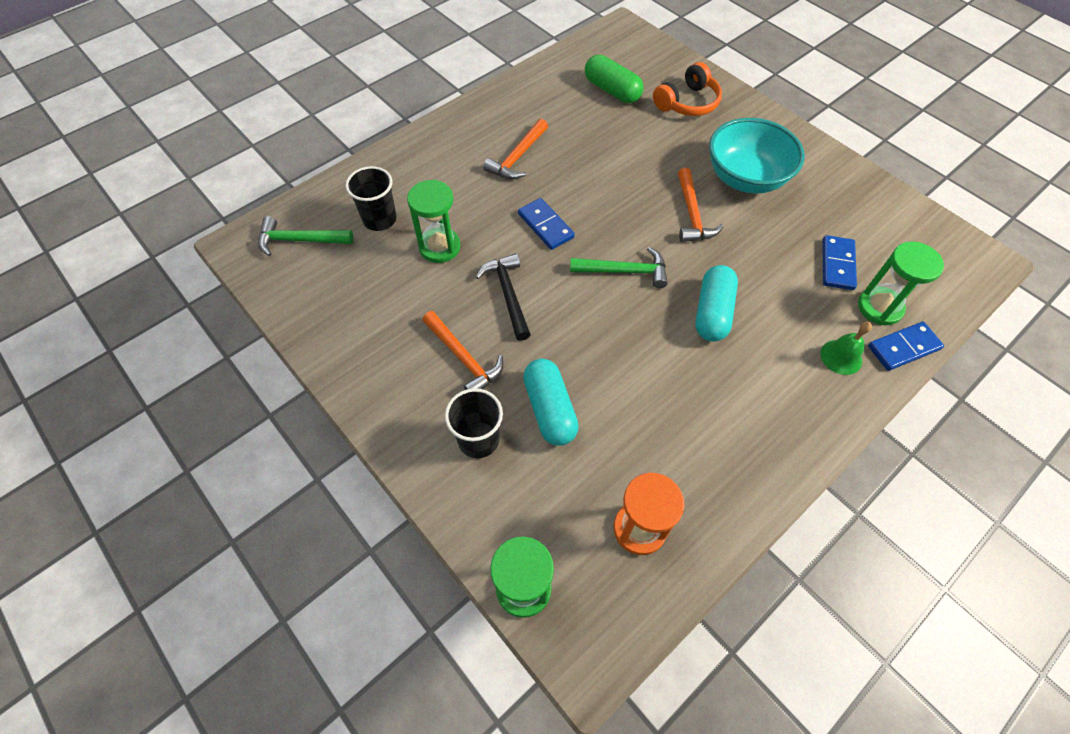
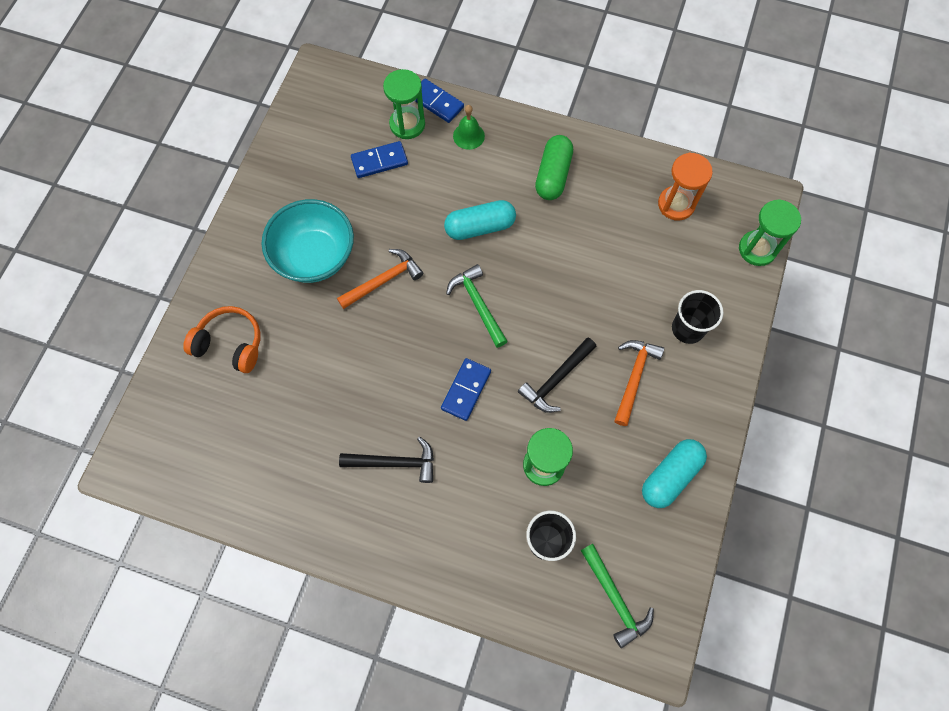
camera: 120 degrees left, 10 degrees up
orange hammer [483,119,548,179] -> black hammer [339,437,434,483]
turquoise capsule [523,359,579,446] -> turquoise capsule moved to [642,439,707,508]
green capsule [585,55,644,103] -> green capsule moved to [535,135,573,200]

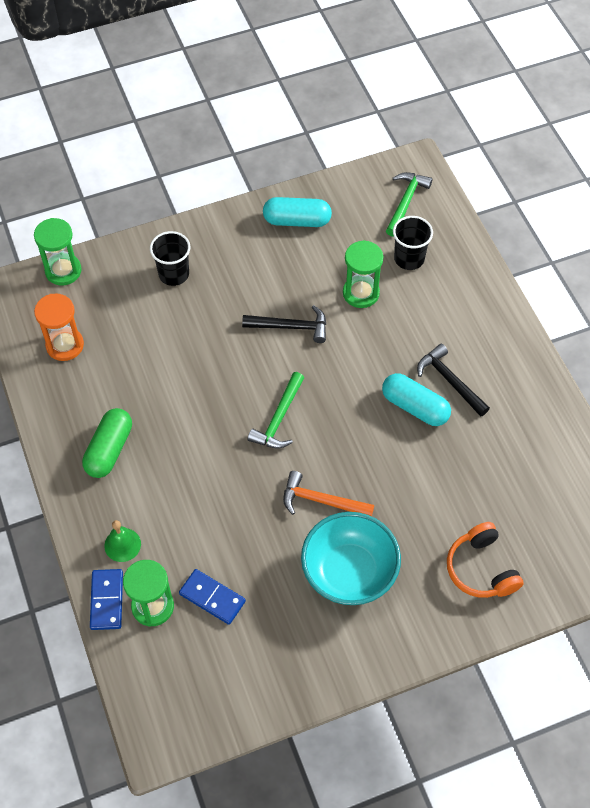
camera: 130 degrees left, 10 degrees down
blue domino [441,358,491,421] -> none
turquoise capsule [444,200,516,240] -> turquoise capsule moved to [382,373,451,426]
green capsule [535,135,573,200] -> green capsule turned 45 degrees counterclockwise [82,408,132,478]
orange hammer [614,340,664,426] -> none

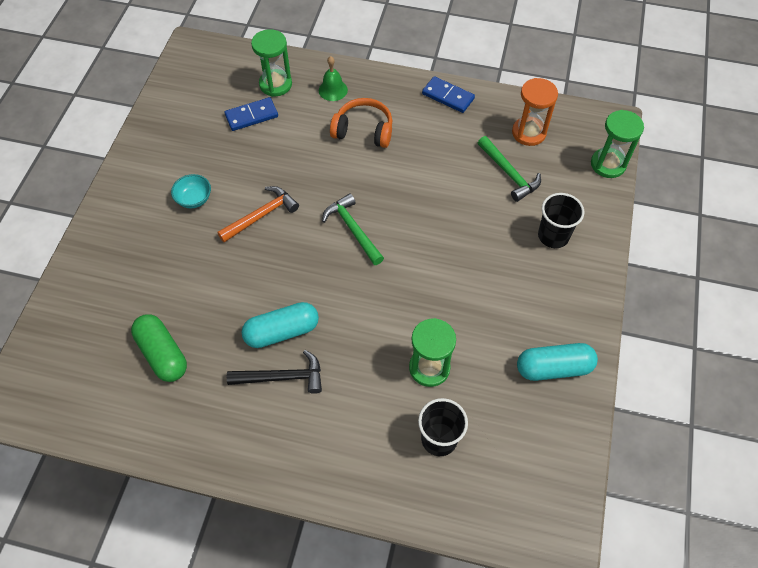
camera: 125 degrees right, 0 degrees up
green capsule [82,408,132,478] -> green capsule moved to [131,314,187,382]
blue domino [90,569,123,630] -> blue domino moved to [422,76,475,113]
black hammer [242,305,326,343] -> none
turquoise capsule [263,197,332,227] -> turquoise capsule turned 45 degrees clockwise [517,343,598,381]
turquoise bowl [301,512,401,605] -> turquoise bowl [171,174,211,208], size x0.46
green hammer [386,172,432,237] -> green hammer moved to [478,136,541,202]
orange headphones [447,522,523,598] -> orange headphones moved to [330,98,392,148]

